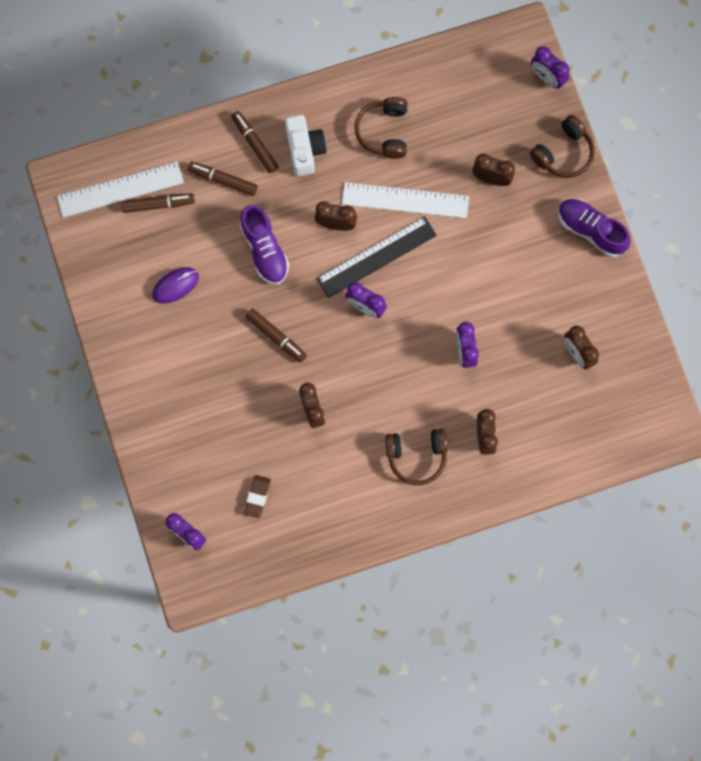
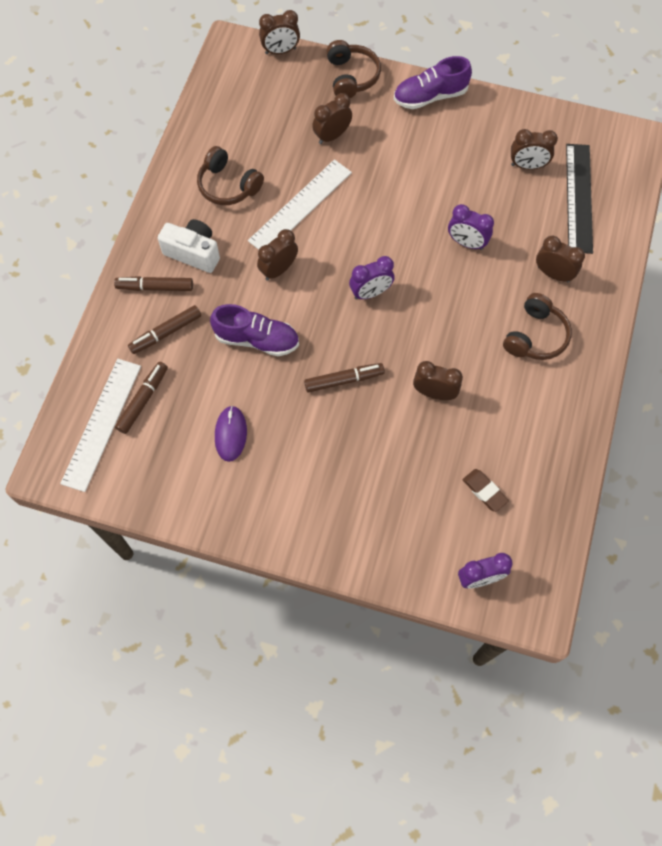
camera: 55 degrees left, 10 degrees down
black ruler [316,216,437,298] -> black ruler moved to [566,144,593,254]
purple clock [531,46,569,89] -> brown clock [259,10,300,54]

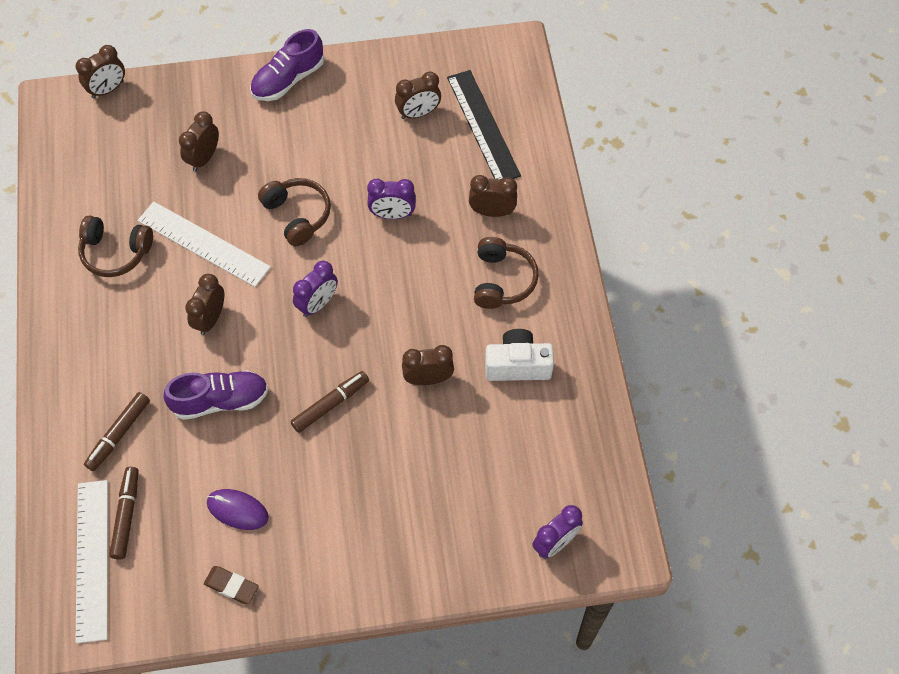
camera: 25 degrees left, 5 degrees down
brown marker [114,276,193,291] -> none
white camera [158,219,220,273] -> white camera moved to [485,329,554,381]
purple mouse [215,406,247,462] -> purple mouse turned 45 degrees counterclockwise [207,489,269,530]
white ruler [248,159,352,250] -> white ruler turned 75 degrees counterclockwise [138,201,271,287]
brown headphones [326,40,381,98] -> brown headphones moved to [258,178,331,246]
brown eraser [463,469,509,512] -> brown eraser moved to [204,566,259,604]

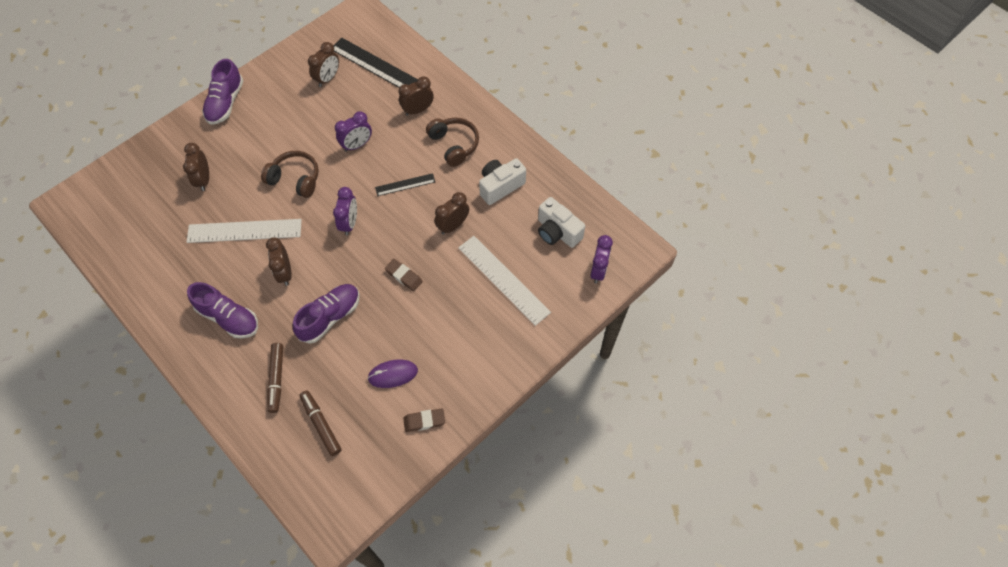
camera: 35 degrees left, 0 degrees up
white ruler [75,480,108,643] -> white ruler moved to [458,236,551,326]
brown clock [76,45,125,98] -> none
brown headphones [78,215,153,277] -> none
brown marker [290,371,369,433] -> brown eraser [385,259,423,291]
none -> purple shoe [187,282,258,338]
none -> black ruler [375,173,435,196]
none -> white camera [538,197,585,248]

